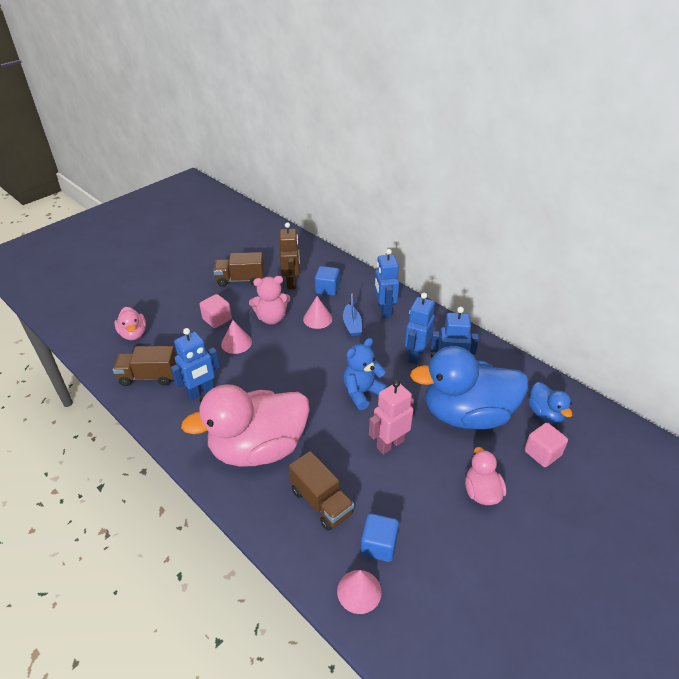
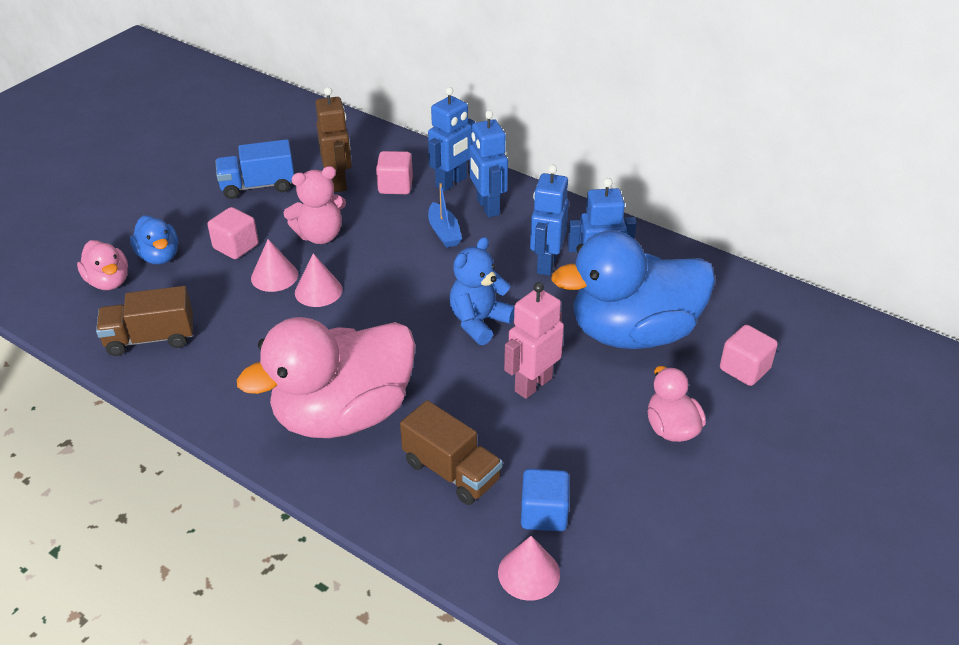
camera: 10 degrees left, 0 degrees up
blue robot [170,328,220,401] -> blue robot moved to [428,87,475,191]
brown truck [213,252,264,287] -> blue truck [216,139,294,199]
pink cone [303,296,332,329] -> pink cone moved to [295,253,342,307]
blue cube [315,266,340,296] -> pink cube [376,151,413,194]
blue duck [528,382,572,424] -> blue duck moved to [130,215,178,264]

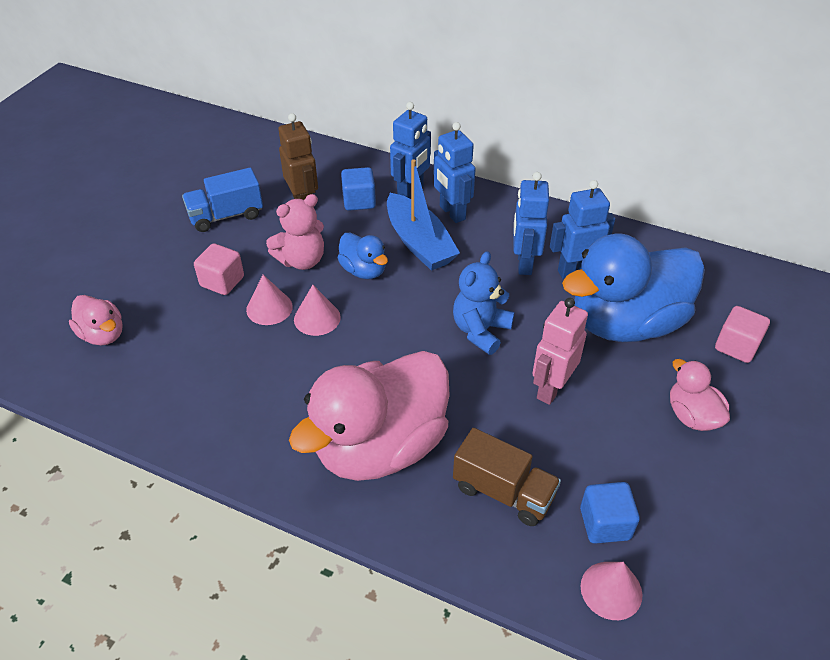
camera: 10 degrees left, 5 degrees up
brown truck [96,286,193,356] -> none
blue duck [130,215,178,264] -> blue duck moved to [337,232,388,279]
pink cube [376,151,413,194] -> blue cube [341,167,376,211]
blue boat [428,183,462,248] -> blue boat [387,159,460,271], size x1.77

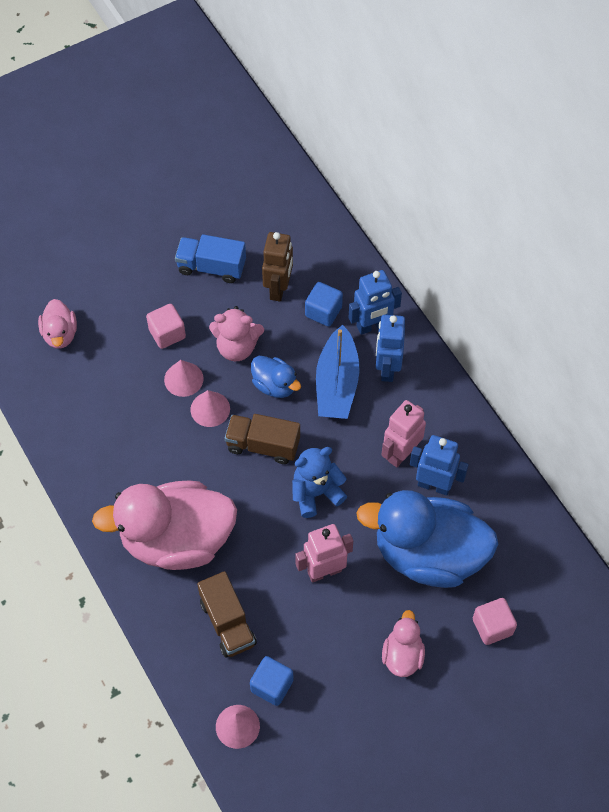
camera: 35 degrees right, 15 degrees up
blue duck [337,232,388,279] -> blue duck turned 45 degrees counterclockwise [251,356,301,398]
blue robot [513,172,549,275] -> pink robot [381,400,426,467]
none -> brown truck [225,414,300,464]

